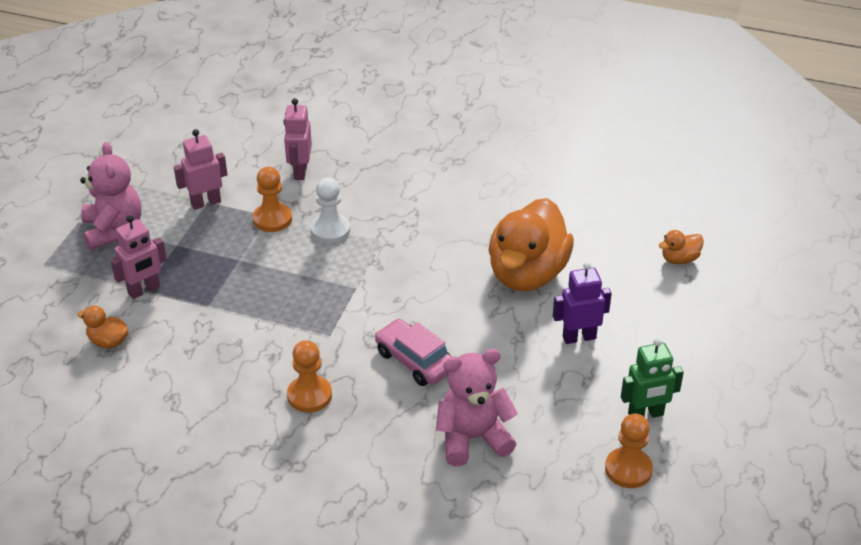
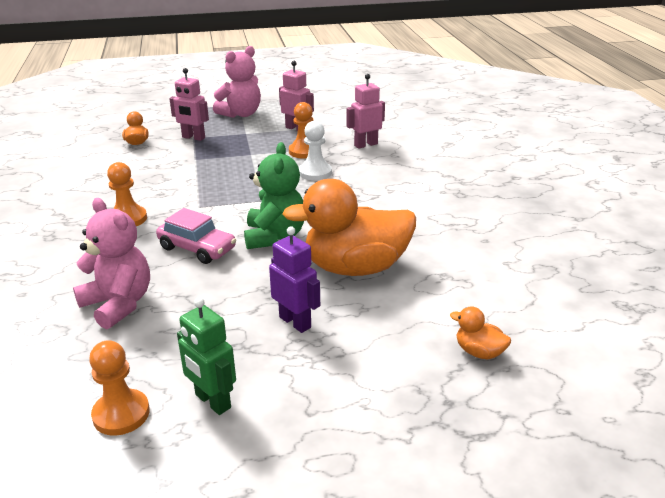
camera: 60 degrees right, 10 degrees down
pink car [375,319,452,386] -> pink car turned 105 degrees clockwise [156,208,236,264]
none -> green teddy bear [244,142,304,249]

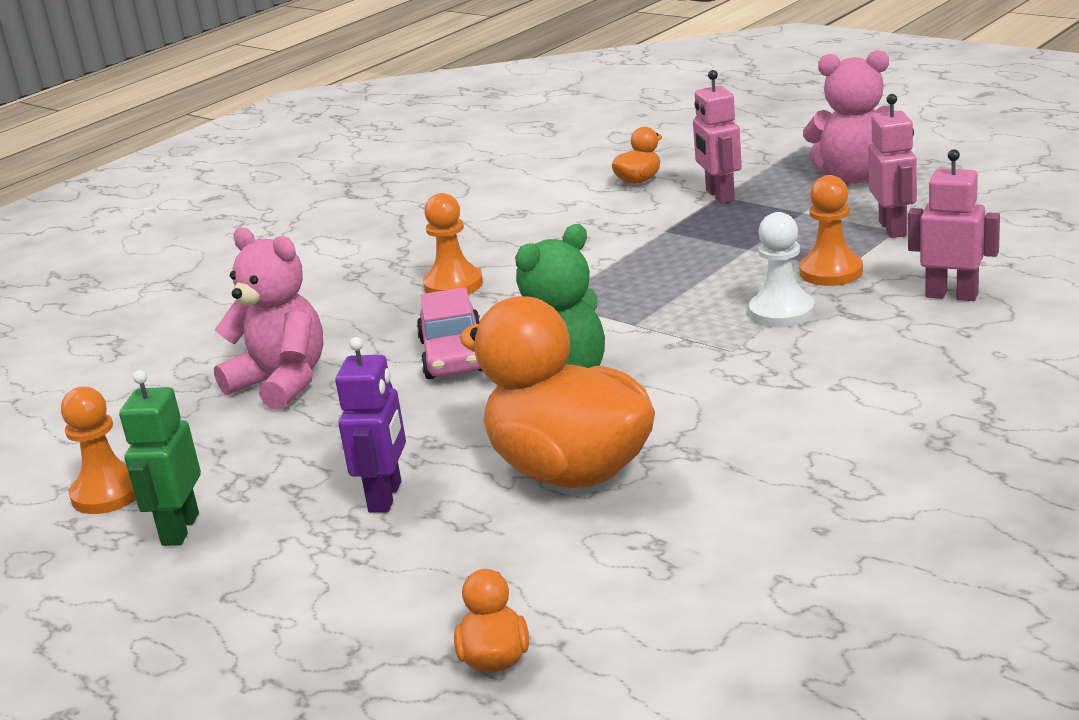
camera: 55 degrees right, 5 degrees down
pink teddy bear [73,198,150,329] -> pink teddy bear turned 60 degrees counterclockwise [214,228,323,410]

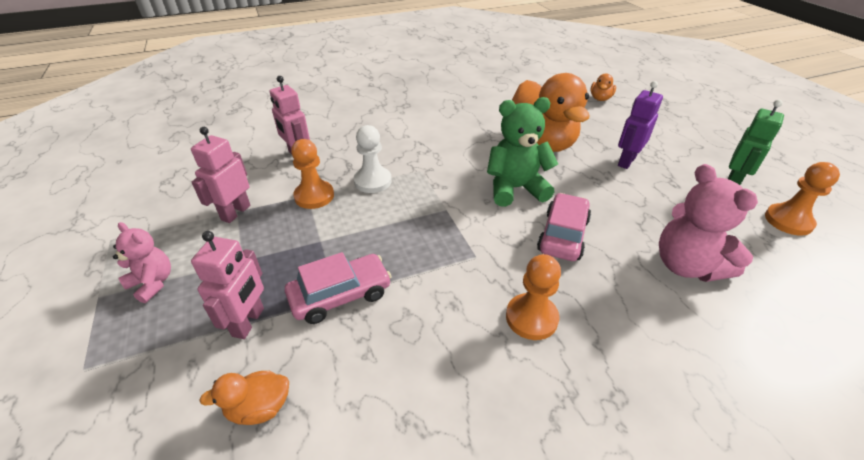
camera: 155 degrees left, 15 degrees up
pink teddy bear [803,50,890,184] -> pink teddy bear [113,222,171,303], size x0.60
none -> pink car [285,252,392,324]

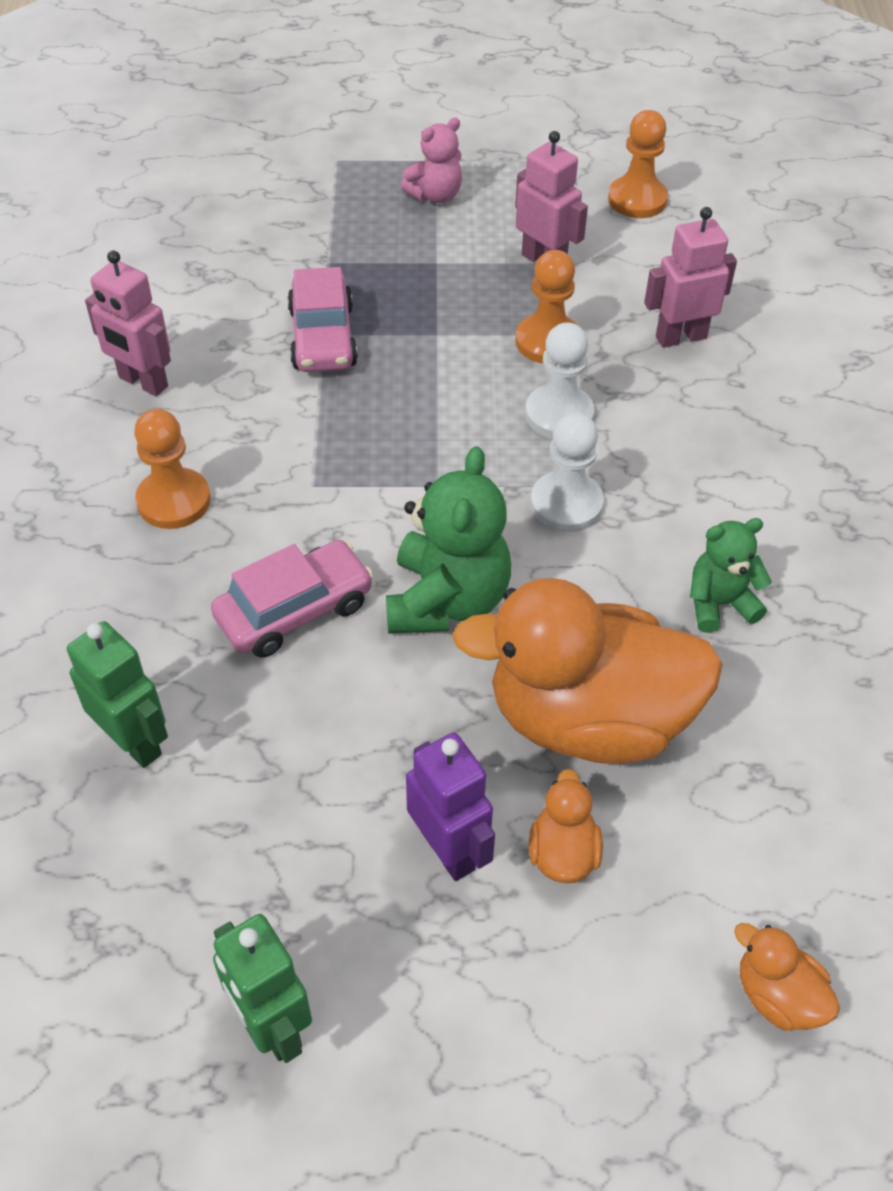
camera: 110 degrees right, 10 degrees up
pink robot [191,231,264,339] -> pink robot moved to [85,250,171,396]
orange duck [199,371,289,425] -> orange duck moved to [529,769,603,883]
pink car [537,193,591,261] -> pink car turned 75 degrees counterclockwise [211,540,373,658]
pink teddy bear [659,164,758,282] -> green robot [67,621,168,768]
orange pawn [765,162,840,236] -> orange pawn moved to [608,110,668,218]
none -> white pawn [531,412,604,532]
none -> green teddy bear [690,518,772,633]

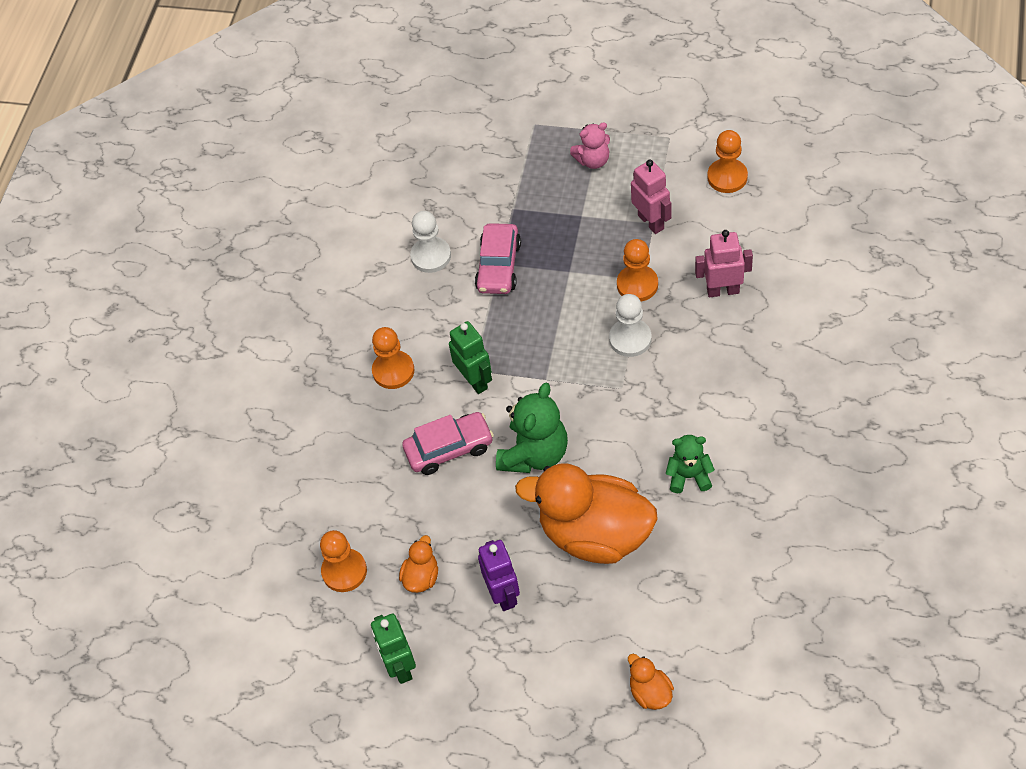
camera: 20 degrees right, 5 degrees up
green robot [67,621,168,768] -> green robot moved to [449,321,492,394]
pink robot [85,250,171,396] -> none
orange duck [529,769,603,883] -> orange duck moved to [399,535,438,593]
white pawn [531,412,604,532] -> white pawn moved to [410,211,451,273]
none -> orange pawn [320,530,367,592]

